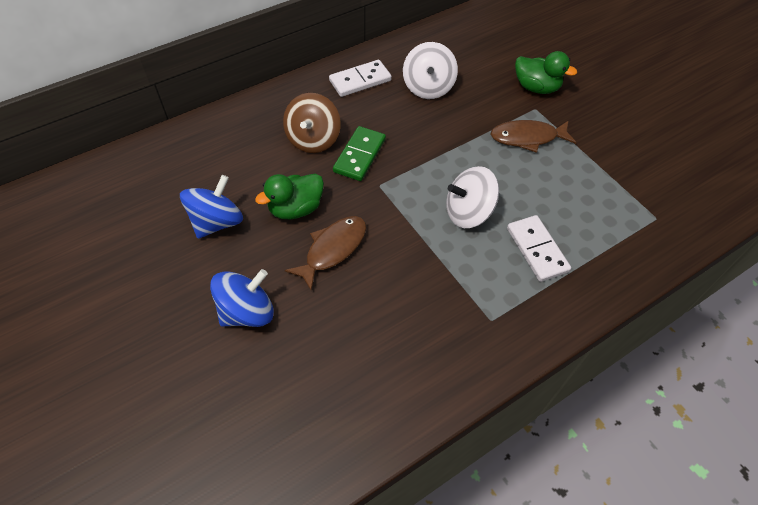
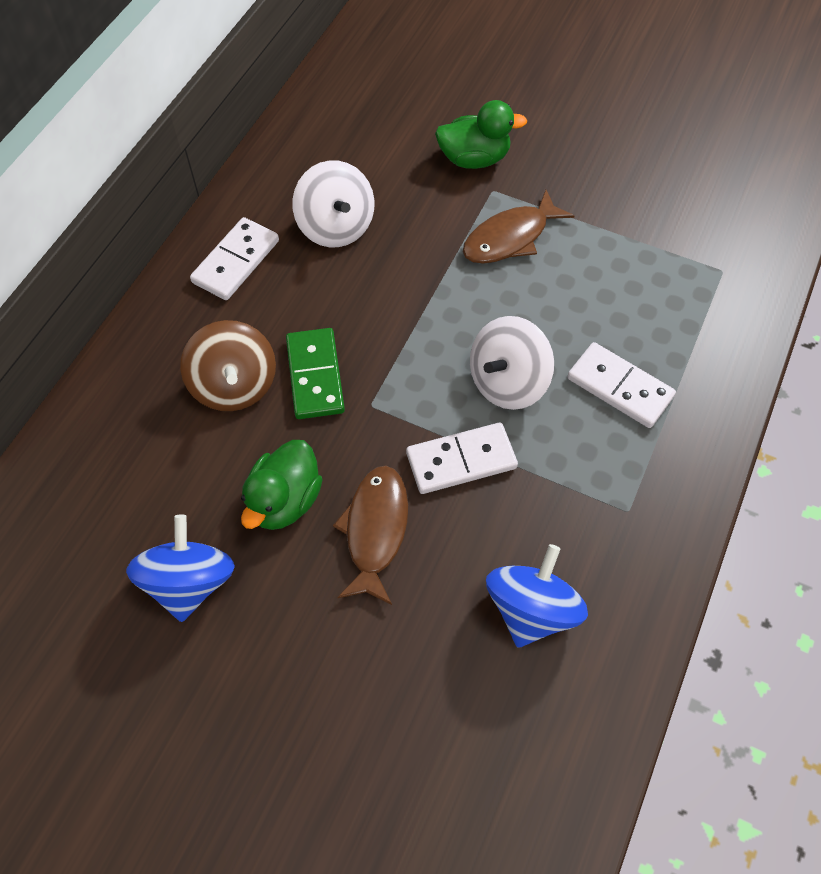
camera: 30 degrees left, 5 degrees up
blue spinning top [210,269,274,327] -> blue spinning top moved to [486,544,588,648]
none -> white domino [406,422,518,494]

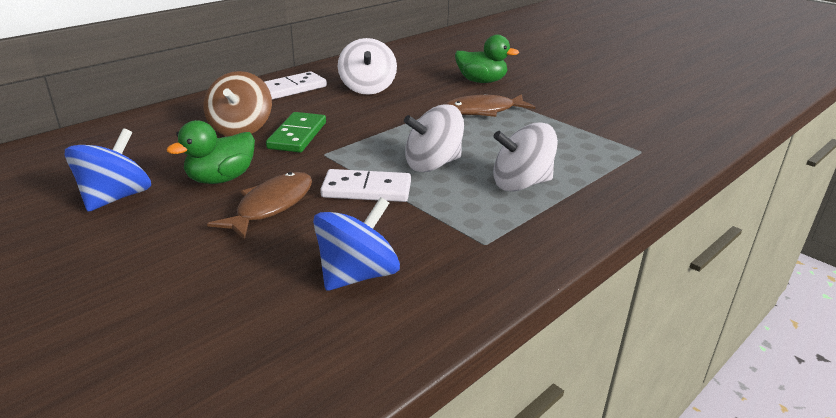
camera: 20 degrees right, 30 degrees down
white domino [567,342,676,428] -> white spinning top [493,122,558,192]

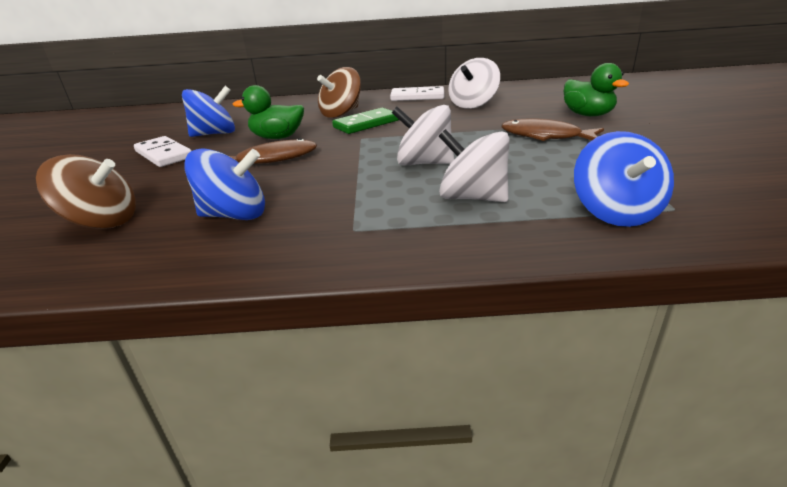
camera: 45 degrees right, 0 degrees up
white domino [320,169,411,202] -> white domino moved to [134,136,192,167]
none -> brown spinning top [36,154,136,229]
none -> blue spinning top [574,131,674,227]

